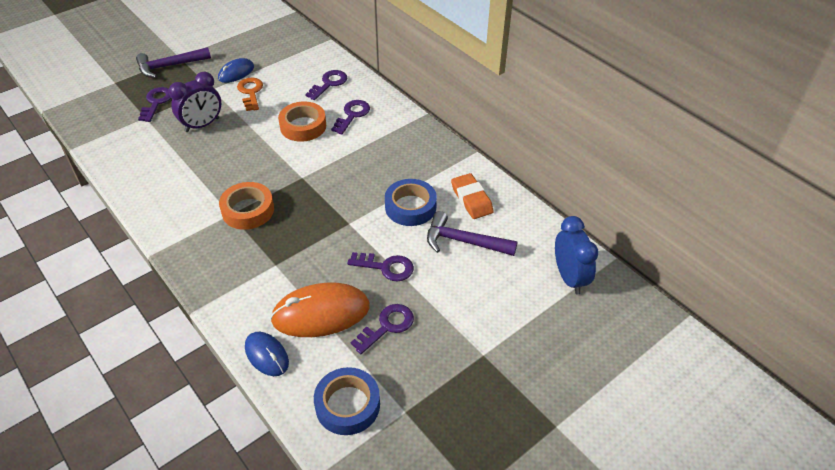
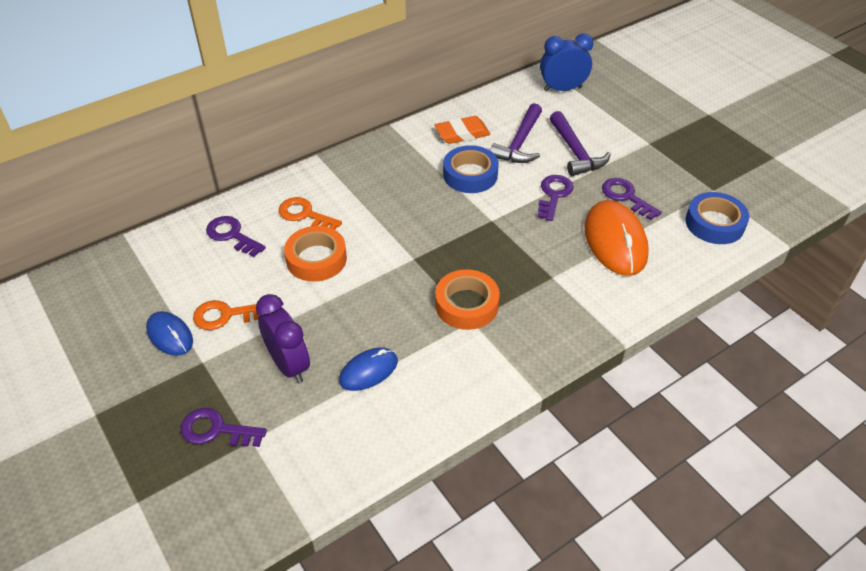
camera: 85 degrees left, 0 degrees up
purple hammer [136,47,211,78] -> purple hammer moved to [550,111,611,176]
blue mouse [245,332,289,376] -> blue mouse moved to [339,348,398,391]
purple key [331,100,370,134] -> orange key [279,197,342,230]

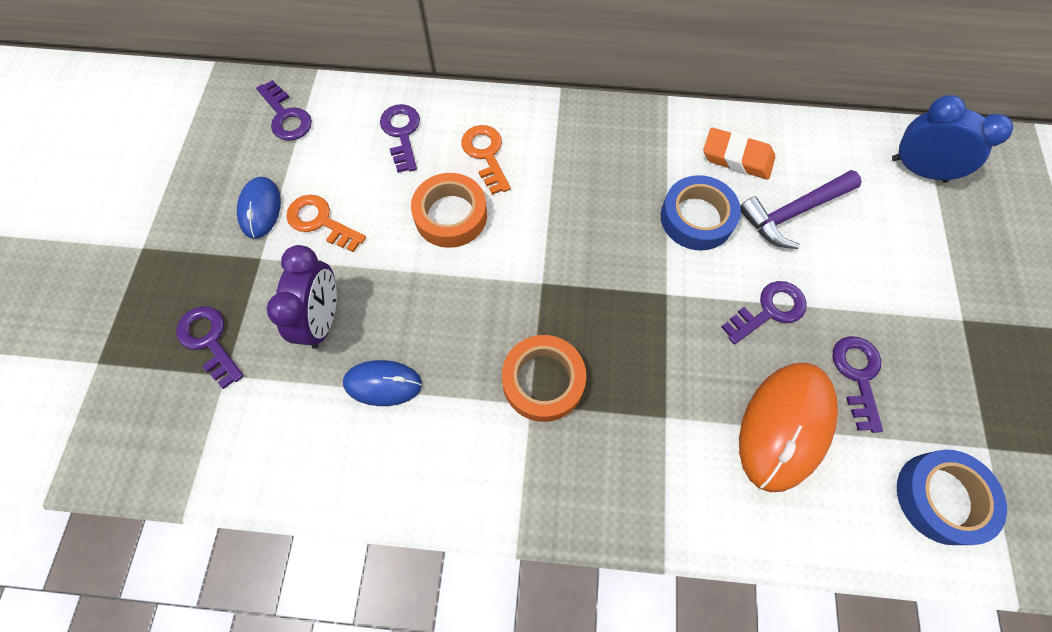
camera: 40 degrees right, 20 degrees up
purple hammer [550,111,611,176] -> none
none -> purple key [256,80,312,141]

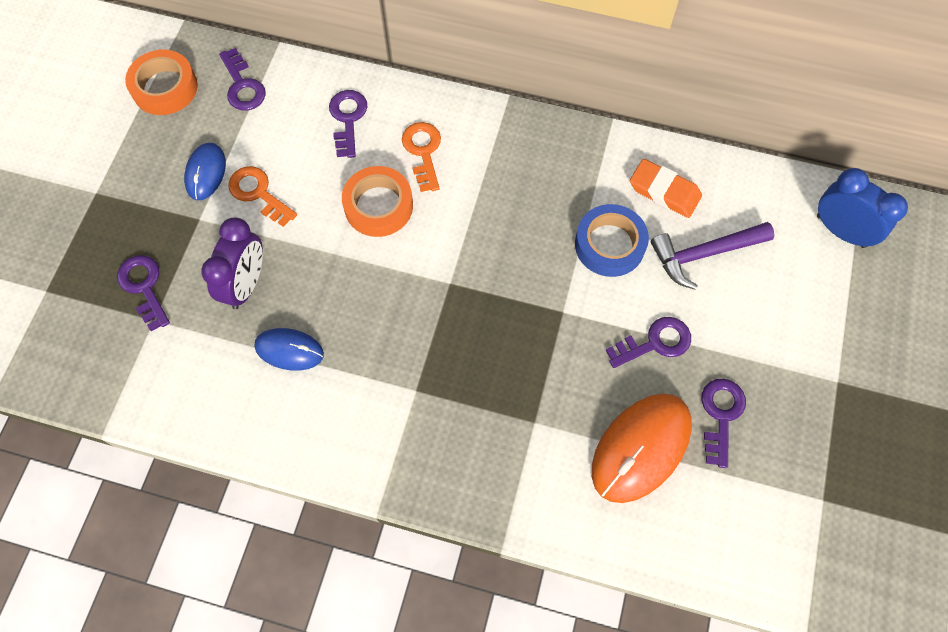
camera: 10 degrees right, 0 degrees up
orange tape [502,335,586,422] -> orange tape moved to [125,50,198,115]
blue tape [897,450,1007,545] -> none

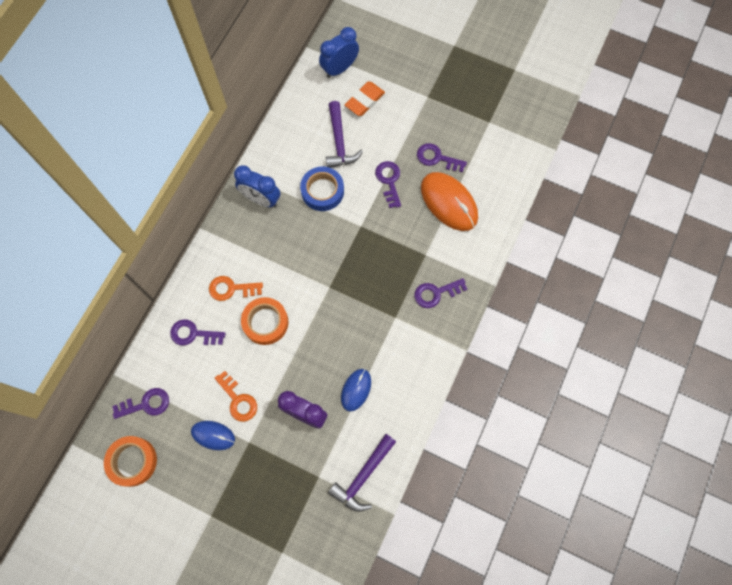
camera: 80 degrees left, 5 degrees up
purple key [117,255,170,331] -> purple key moved to [414,278,467,308]
orange key [228,166,297,227] -> orange key turned 90 degrees counterclockwise [215,371,257,422]
orange eraser [630,159,702,218] -> orange eraser moved to [345,82,385,116]
none -> blue clock [234,165,280,207]
none -> purple hammer [328,434,396,512]

